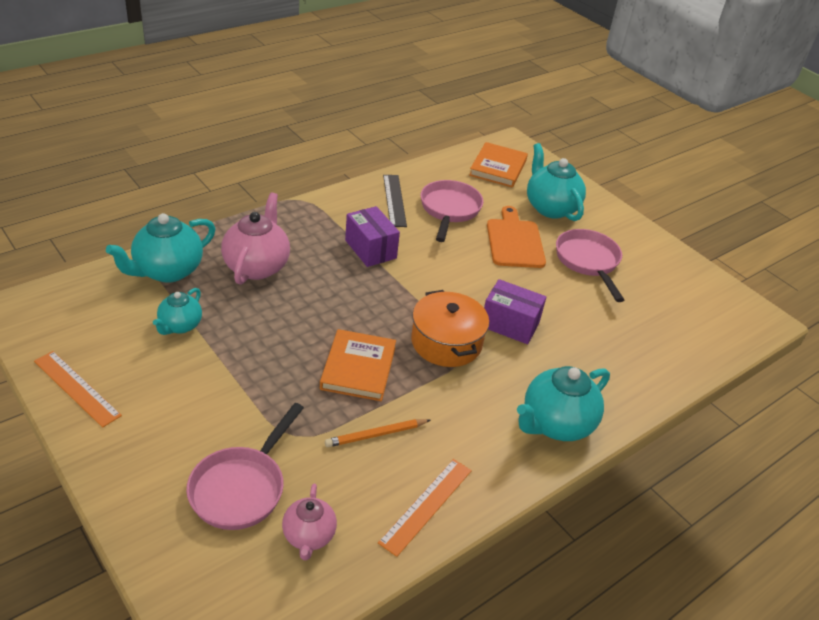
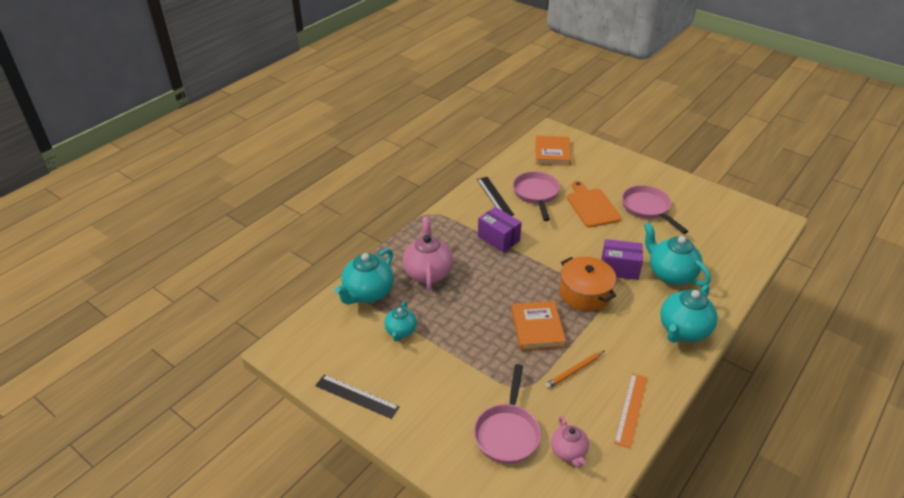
camera: 10 degrees left, 0 degrees up
orange ruler [34,351,122,428] -> black ruler [315,375,399,419]
turquoise teapot [527,143,586,221] -> turquoise teapot moved to [644,223,711,286]

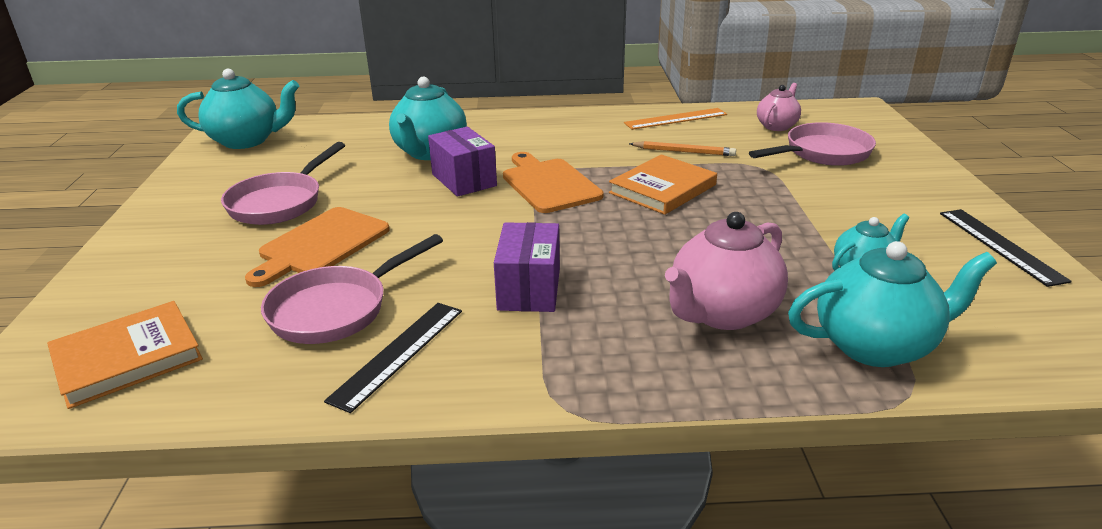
camera: 130 degrees left, 10 degrees down
orange pot [560,257,616,311] -> orange cutting board [503,152,603,213]
turquoise teapot [660,285,718,343] -> turquoise teapot moved to [177,69,299,149]

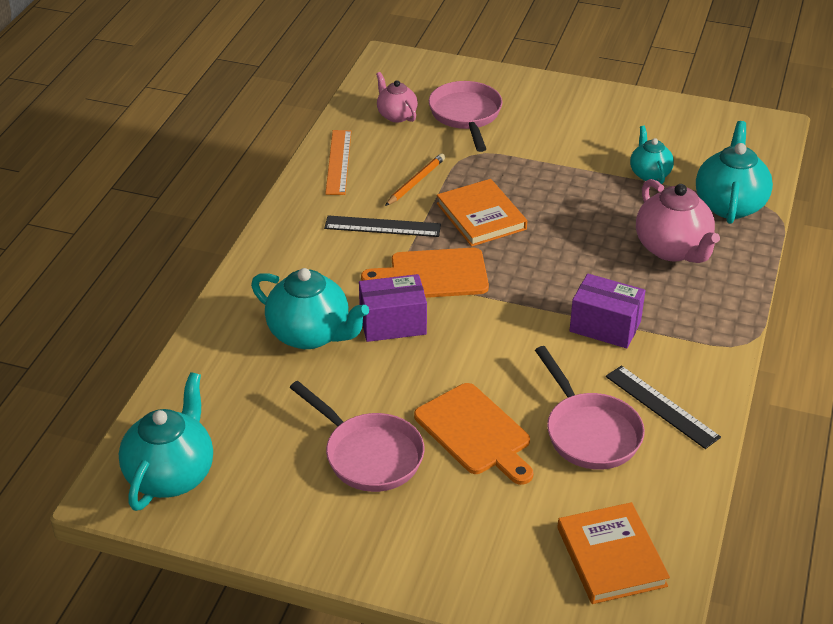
camera: 70 degrees left, 10 degrees up
black ruler [940,209,1072,287] -> black ruler moved to [324,215,441,237]

